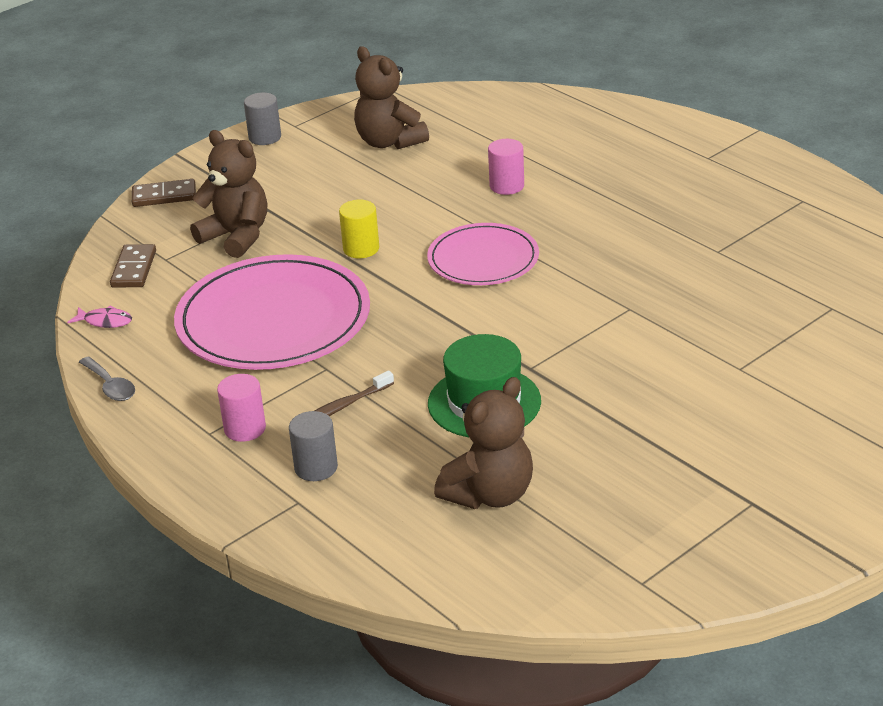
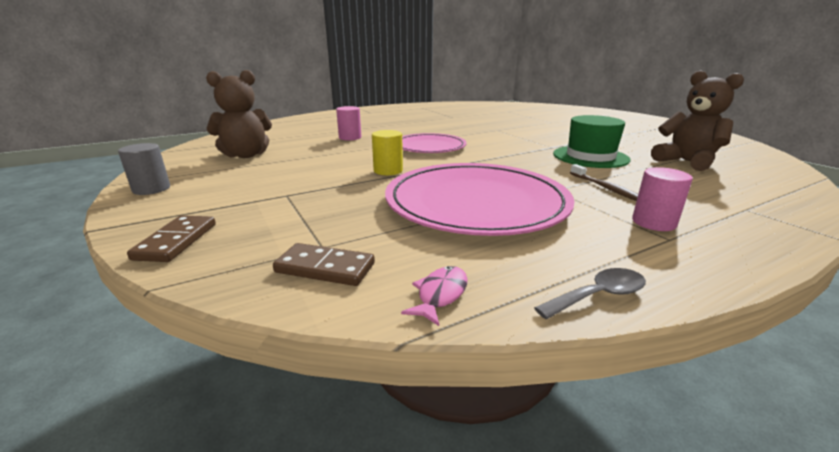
camera: 80 degrees left, 10 degrees down
brown teddy bear [190,130,267,258] -> none
grey cylinder [289,411,338,481] -> none

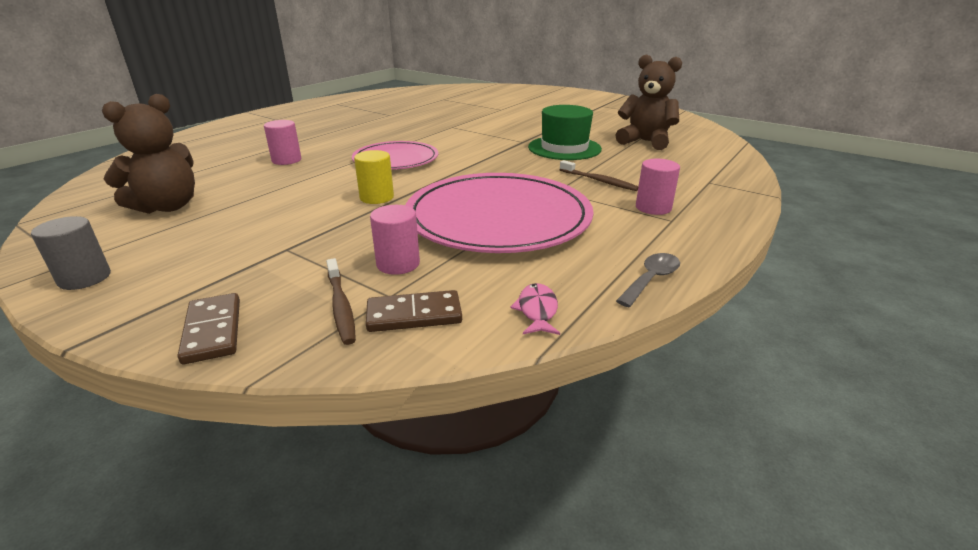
camera: 25 degrees left, 5 degrees up
none -> brown toothbrush [326,258,356,345]
none -> pink cylinder [370,205,420,275]

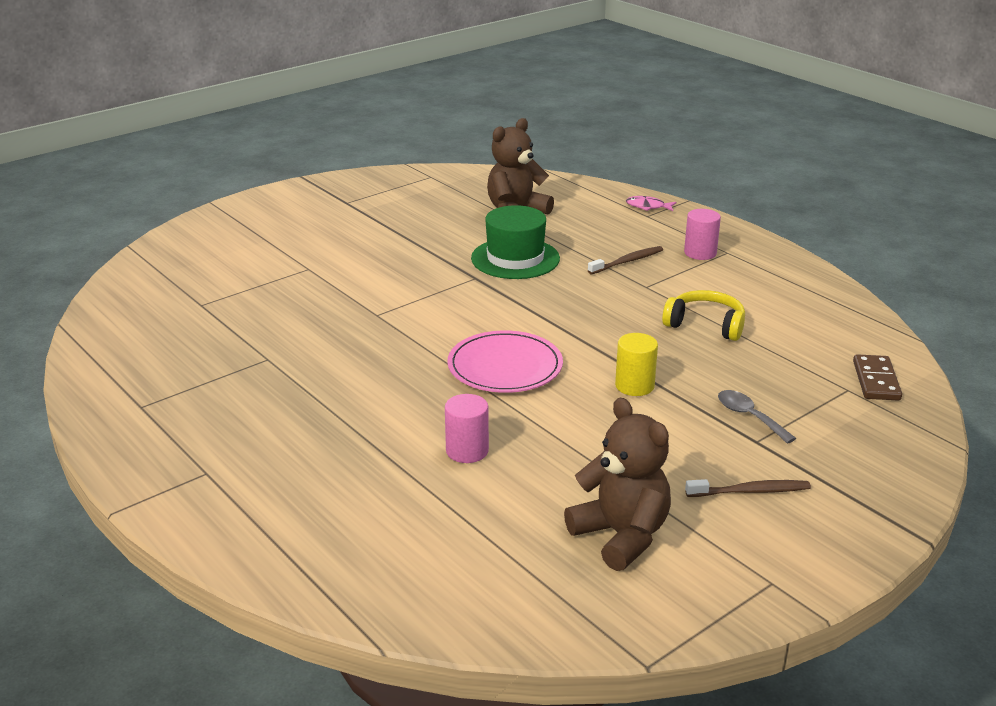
camera: 75 degrees left, 0 degrees up
grey cylinder [31,216,111,290] -> none
brown domino [178,293,240,364] -> none
brown toothbrush [326,258,356,345] -> brown toothbrush moved to [685,479,811,497]
pink cylinder [370,205,420,275] -> none
pink plate [405,173,593,253] -> yellow headphones [662,290,745,341]
pink fish [510,283,560,335] -> pink fish moved to [626,196,677,211]
grey spoon [616,253,680,307] -> grey spoon moved to [718,390,796,444]

